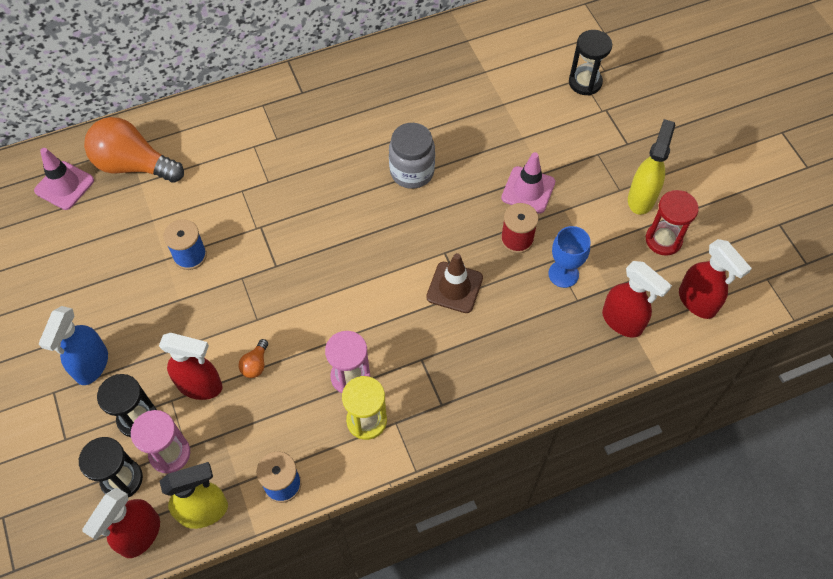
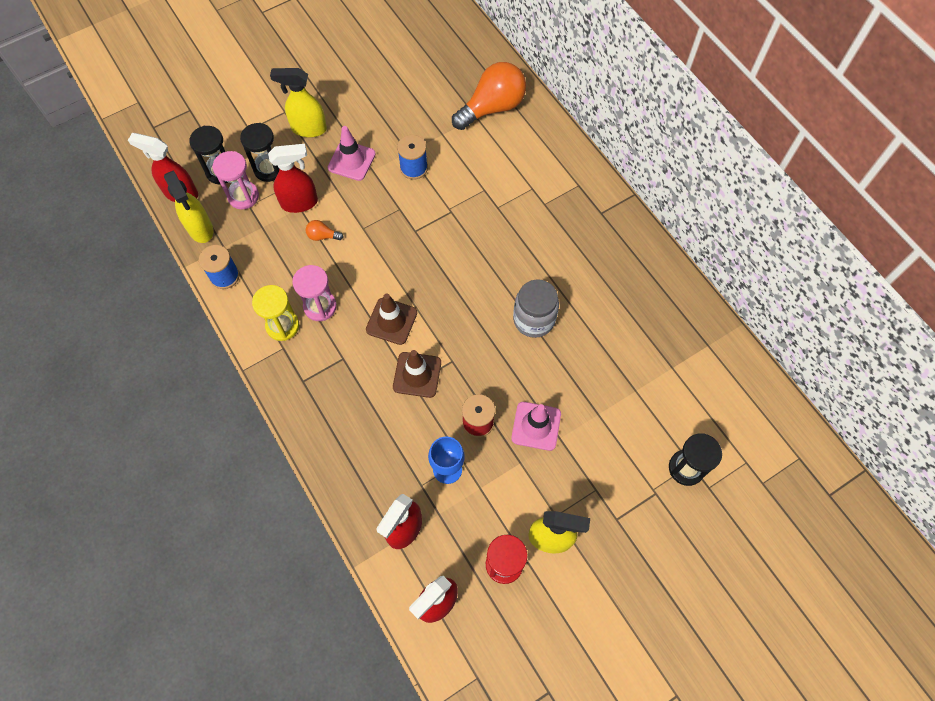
camera: 80 degrees right, 5 degrees up
pink traffic cone [34,148,94,210] -> pink traffic cone moved to [328,126,376,181]
blue spray bottle [39,306,108,385] -> yellow spray bottle [270,68,327,137]
orange light bulb [84,117,184,182] -> orange light bulb turned 45 degrees clockwise [452,62,526,130]
red spray bottle [159,333,223,400] -> red spray bottle turned 105 degrees counterclockwise [268,144,318,213]
none -> brown traffic cone [366,294,417,345]

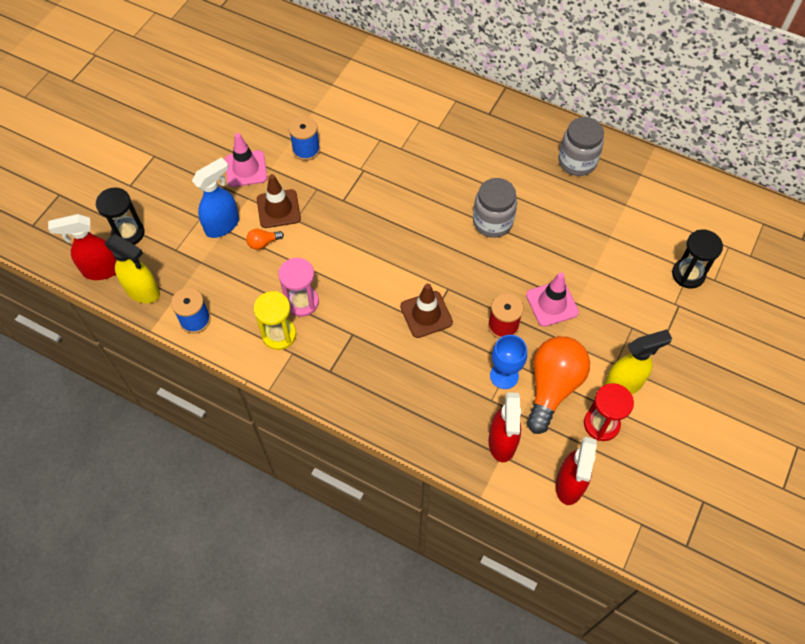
camera: 30 degrees left, 5 degrees down
pink hourglass [212,151,259,209] -> none
black hourglass [240,123,279,182] -> none
red spray bottle [268,144,318,213] -> blue spray bottle [192,157,239,238]
yellow spray bottle [270,68,327,137] -> none
brown traffic cone [366,294,417,345] -> brown traffic cone moved to [257,174,301,228]
orange light bulb [452,62,526,130] -> orange light bulb moved to [527,336,590,434]
none -> grey jar [558,117,604,176]

